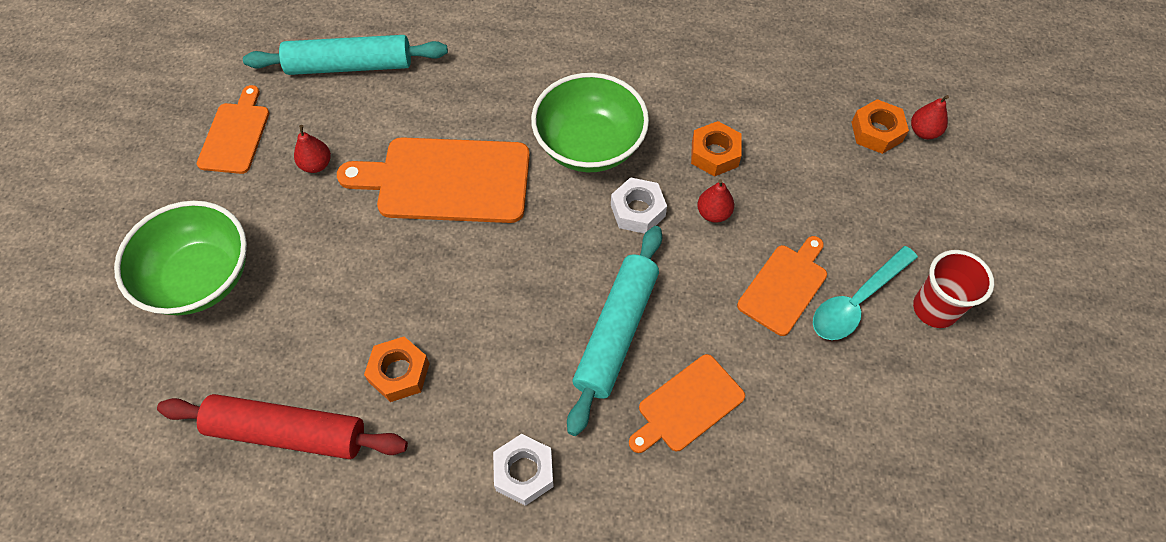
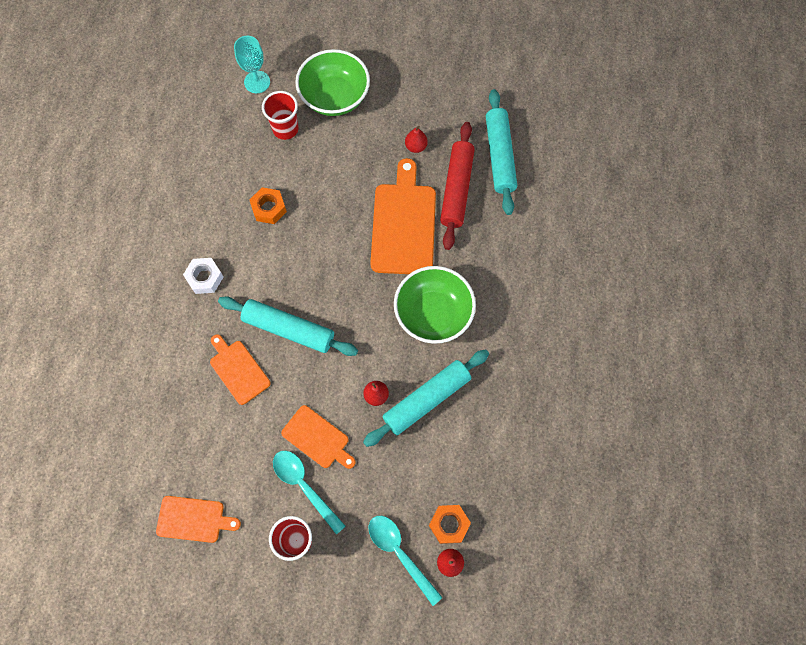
camera: 90 degrees right, 10 degrees up
red rolling pin [157,394,408,459] -> red rolling pin moved to [440,122,475,250]
orange cutting board [197,85,269,174] -> orange cutting board moved to [156,496,241,543]
white nut [611,177,667,234] -> none
orange nut [691,121,742,177] -> turquoise rolling pin [363,349,489,447]
none -> turquoise goblet [234,36,270,93]
none -> red cup [262,91,299,140]
none -> turquoise spoon [369,516,443,606]

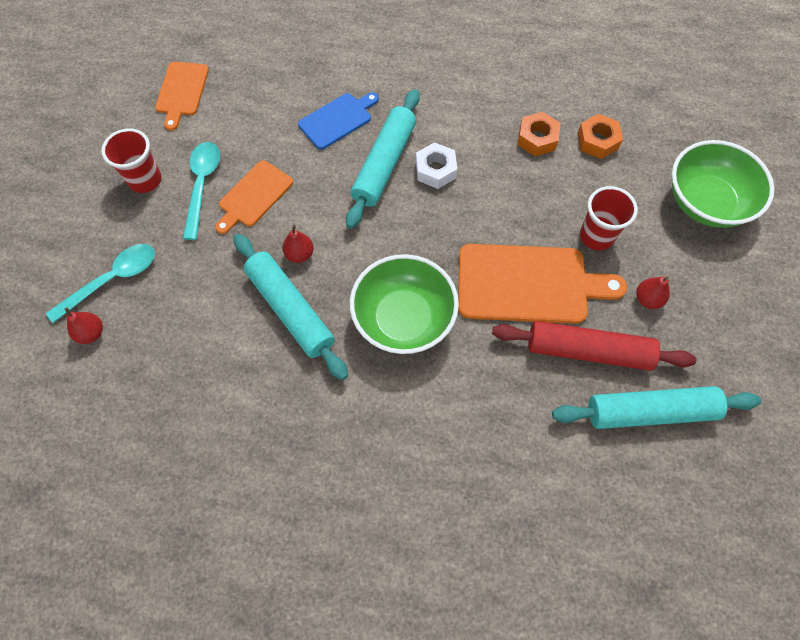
camera: 90 degrees right, 5 degrees down
white nut [183,258,223,294] -> white nut moved to [416,142,457,189]
orange cutting board [210,334,270,405] -> blue cutting board [298,92,379,150]
turquoise goblet [234,36,270,93] -> none
red cup [262,91,299,140] -> red cup moved to [580,186,638,250]
turquoise spoon [273,451,346,535] -> turquoise spoon turned 45 degrees counterclockwise [183,142,220,240]
orange nut [429,505,471,544] -> orange nut moved to [577,114,623,159]

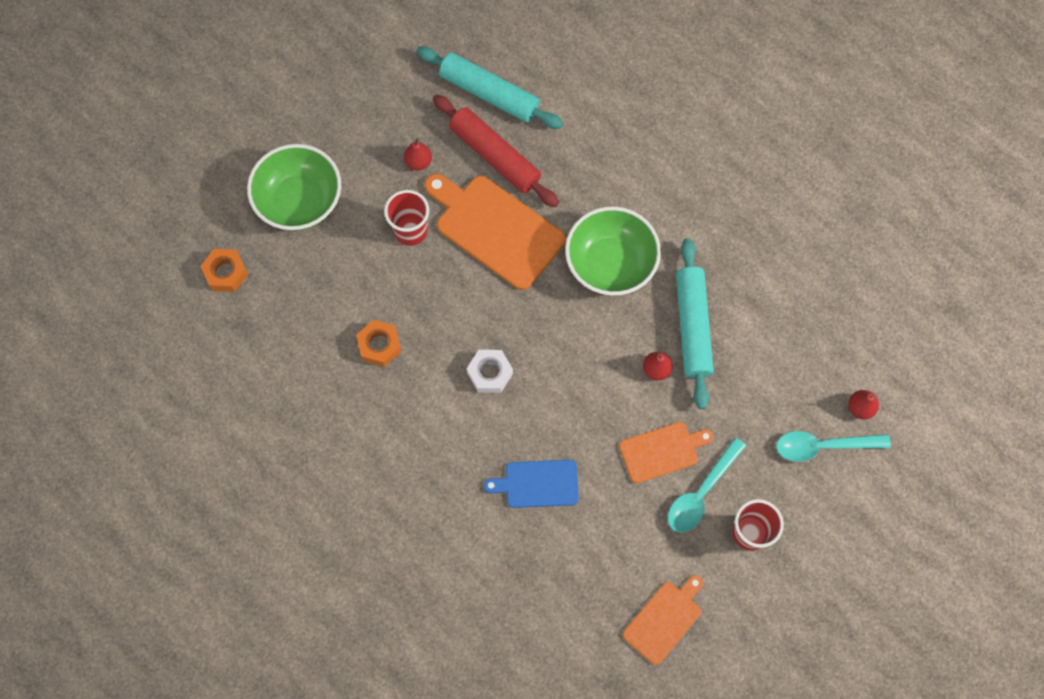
camera: 145 degrees left, 5 degrees up
turquoise rolling pin [346,89,420,229] -> none
orange nut [577,114,623,159] -> orange nut moved to [200,249,248,292]

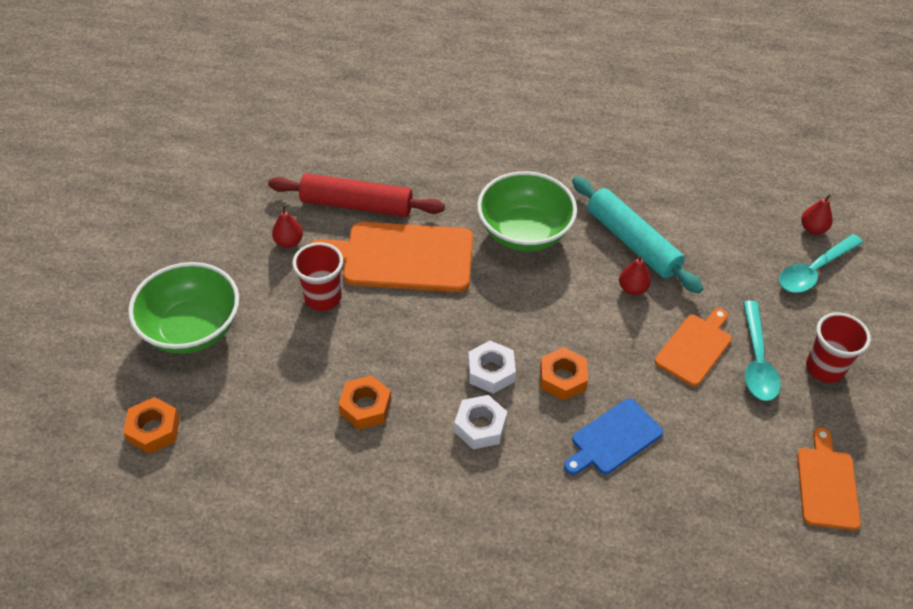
camera: 35 degrees left, 20 degrees down
turquoise rolling pin [416,46,563,129] -> none
none -> white nut [454,395,507,449]
none -> orange nut [540,347,588,401]

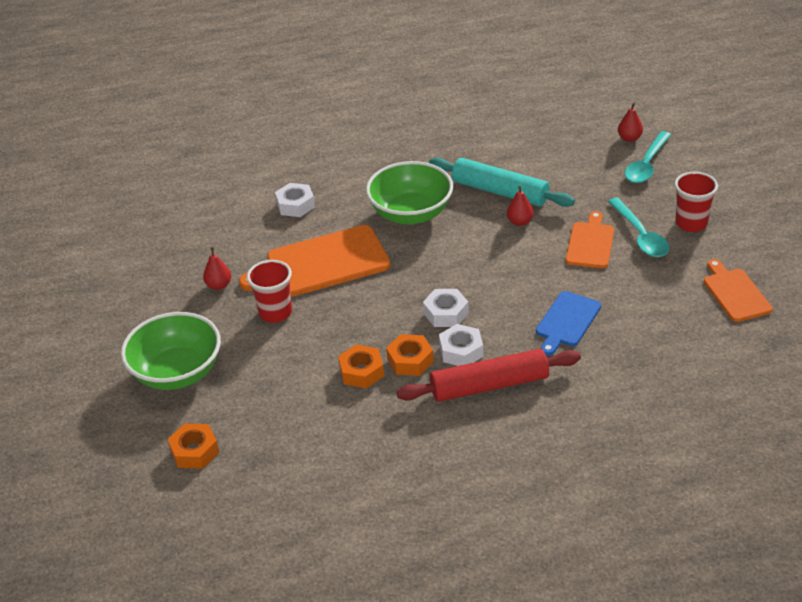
camera: 20 degrees left, 10 degrees down
red rolling pin [268,173,445,217] -> red rolling pin moved to [397,349,581,402]
orange nut [540,347,588,401] -> orange nut moved to [386,334,434,376]
none -> white nut [275,183,315,217]

